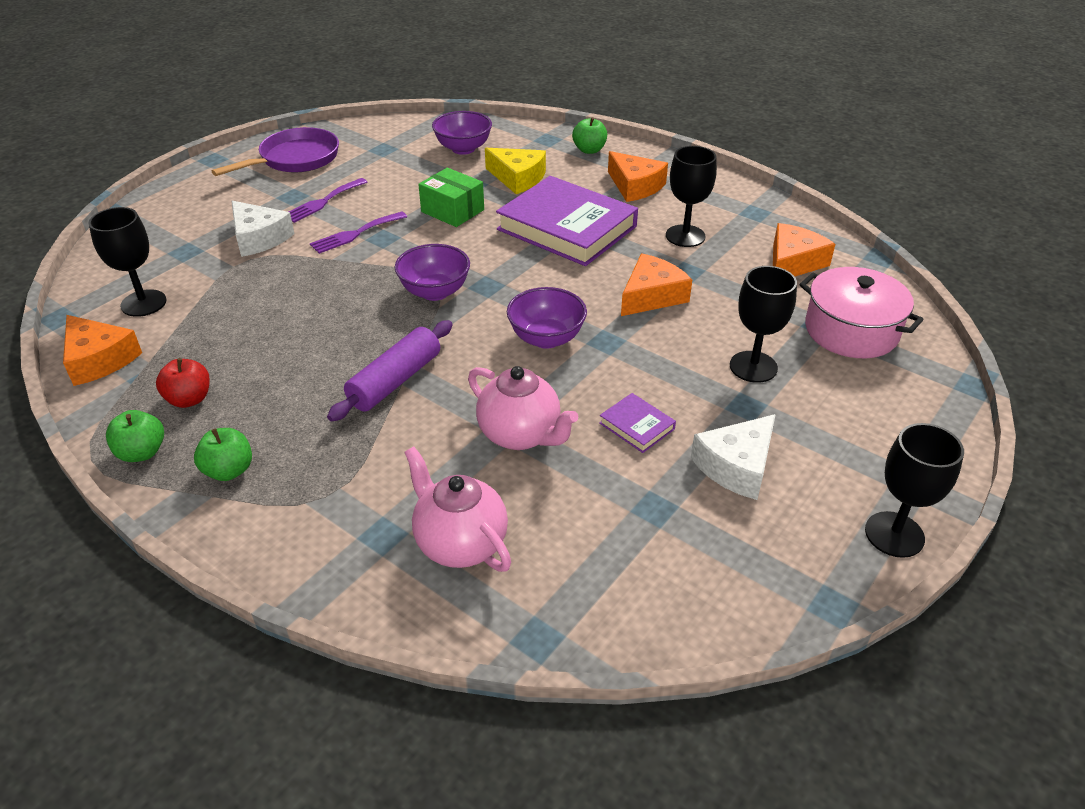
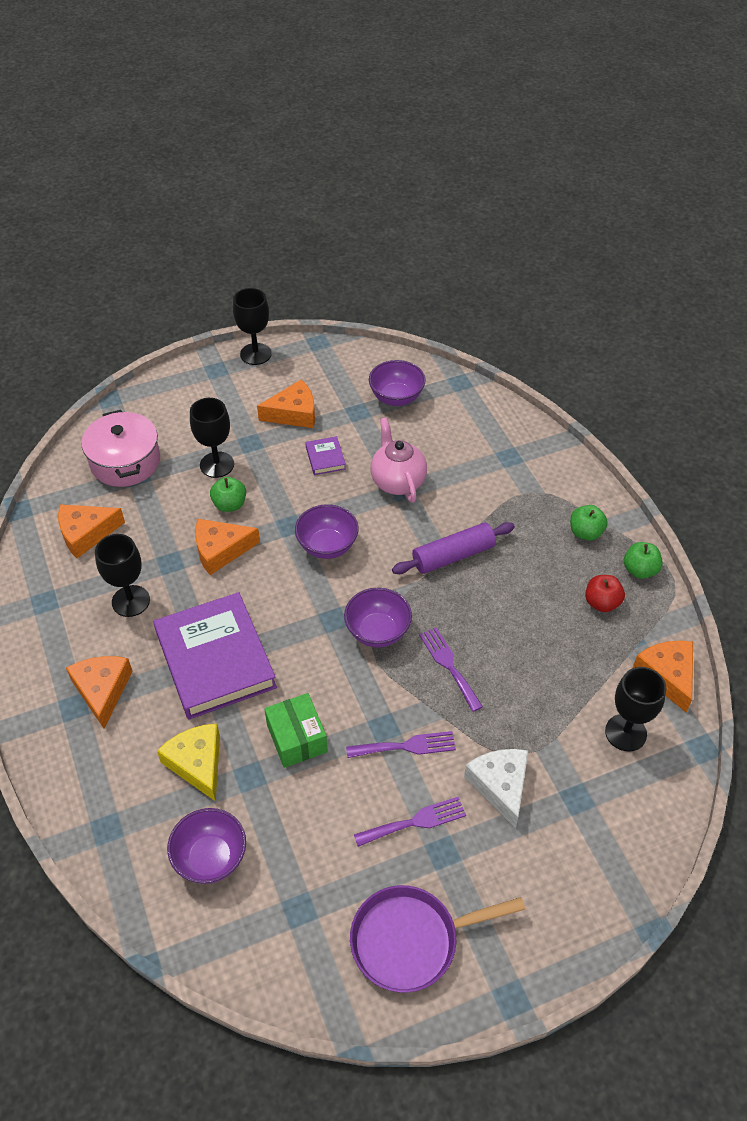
camera: 150 degrees left, 10 degrees up
pink teapot [404,447,511,572] -> none
green apple [572,117,607,154] -> green apple moved to [210,477,246,512]
white cheese [691,414,776,500] -> orange cheese [257,380,315,428]
none -> purple bowl [369,360,426,406]
none -> purple fork [419,627,483,712]

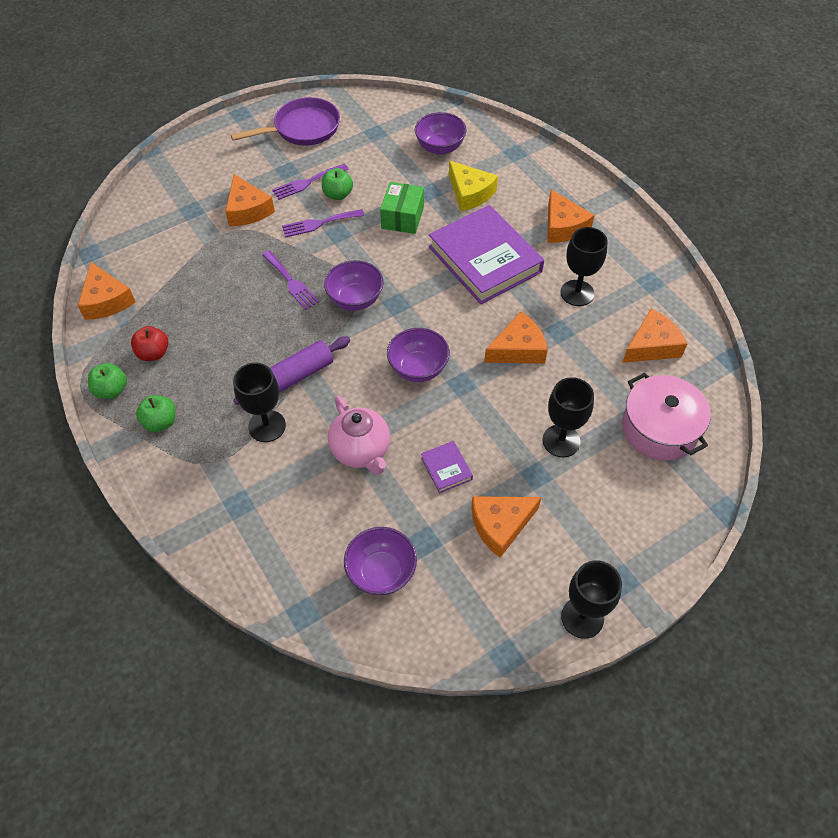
camera: 170 degrees right, 5 degrees up
green apple [210,477,246,512] -> green apple moved to [322,168,353,200]
green box [264,693,328,768] -> green box turned 45 degrees clockwise [380,182,424,234]
white cheese [464,749,528,829] -> orange cheese [225,174,275,226]
black goblet [605,667,667,752] -> black goblet moved to [233,362,286,442]

